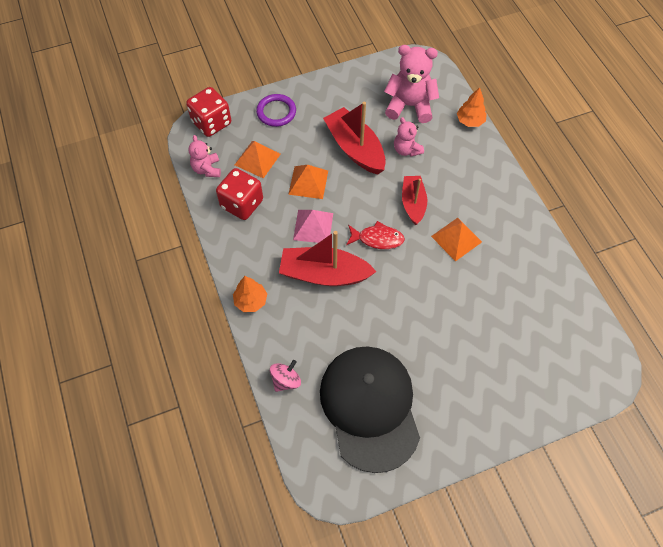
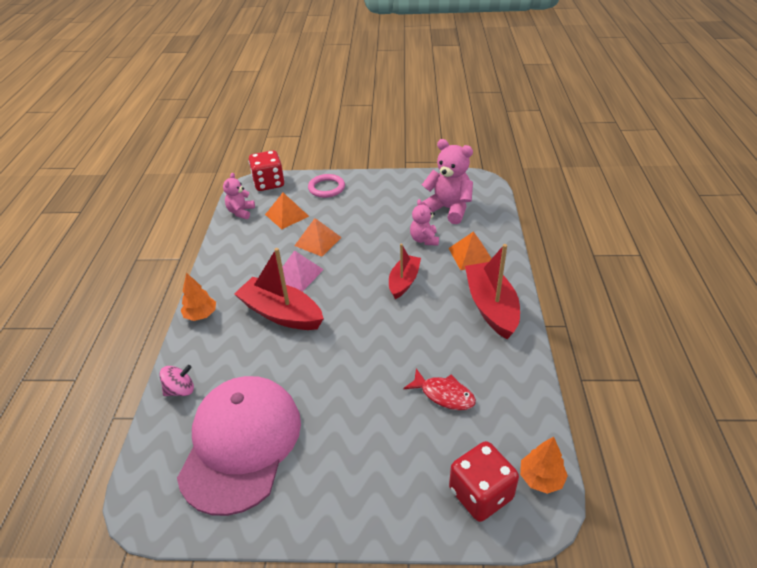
camera: 25 degrees right, 20 degrees down
red dice [216,168,263,220] -> red dice moved to [449,441,519,522]
purple ring [256,94,296,127] -> pink ring [308,174,345,198]
black cap [320,346,420,473] -> pink cap [177,376,301,516]
red boat [323,102,386,174] -> red boat moved to [465,244,520,339]
red fish [346,221,405,249] -> red fish moved to [403,368,476,410]
orange pyramid [431,218,482,261] -> orange pyramid moved to [448,231,492,270]
orange tree [457,87,487,127] -> orange tree moved to [520,437,568,494]

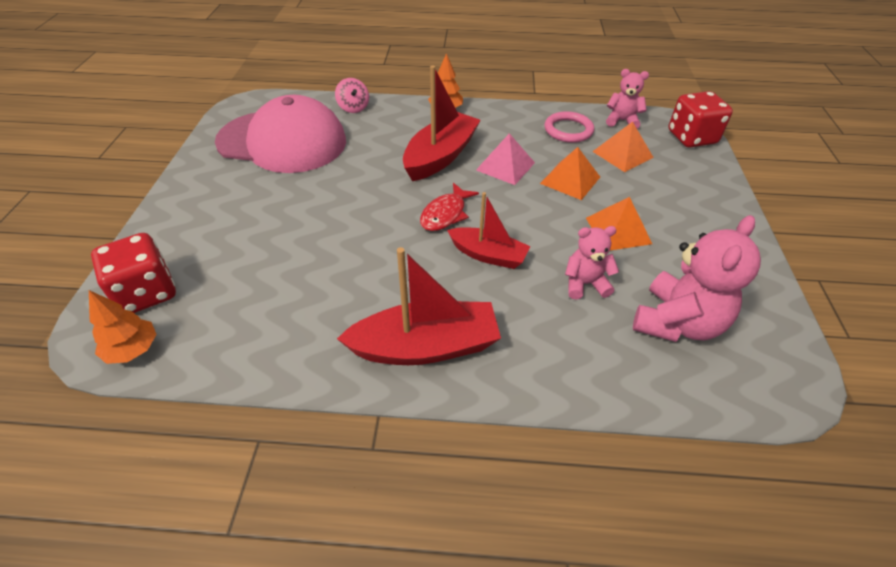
camera: 90 degrees right, 5 degrees up
pink ring [308,174,345,198] -> pink ring moved to [545,111,594,143]
red fish [403,368,476,410] -> red fish moved to [420,183,479,231]
orange pyramid [448,231,492,270] -> orange pyramid moved to [586,197,652,251]

